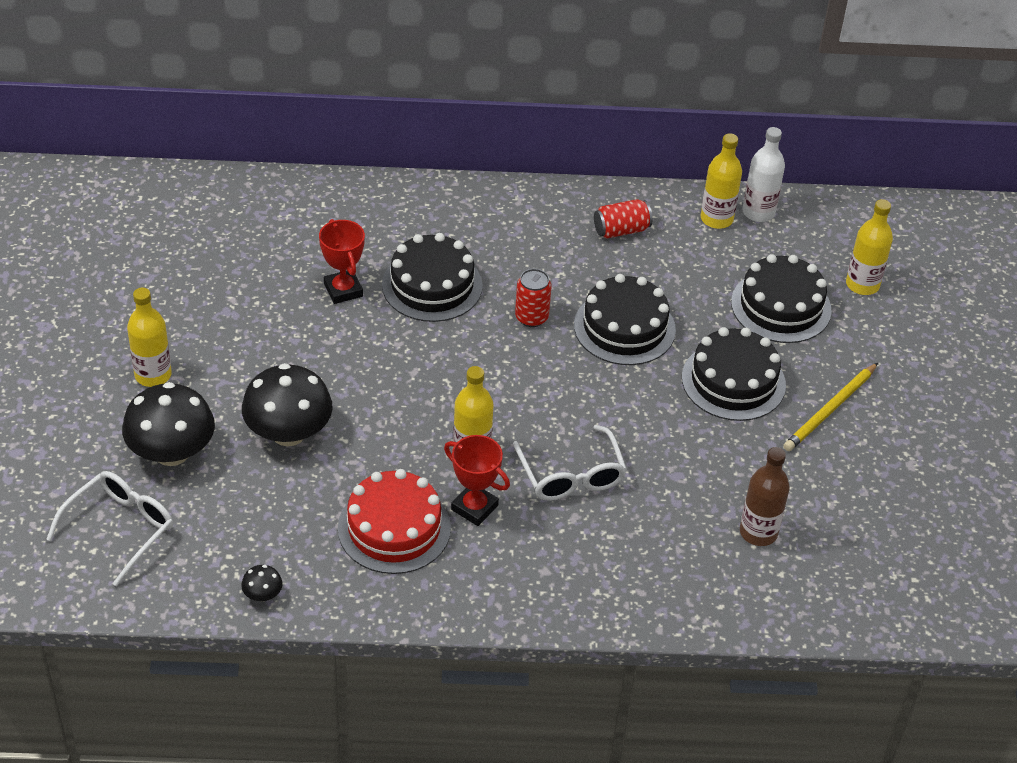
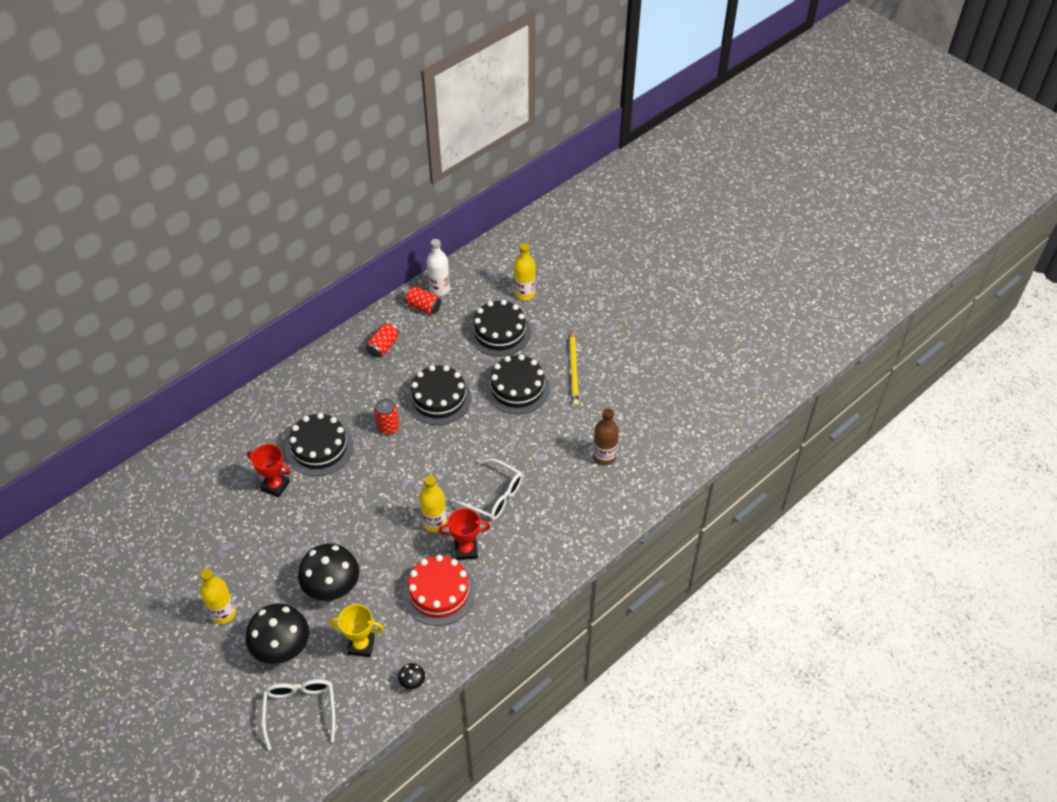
camera: 40 degrees left, 5 degrees up
yellow bottle [701,133,742,229] -> red can [404,286,441,315]
none -> yellow trophy [329,604,384,657]

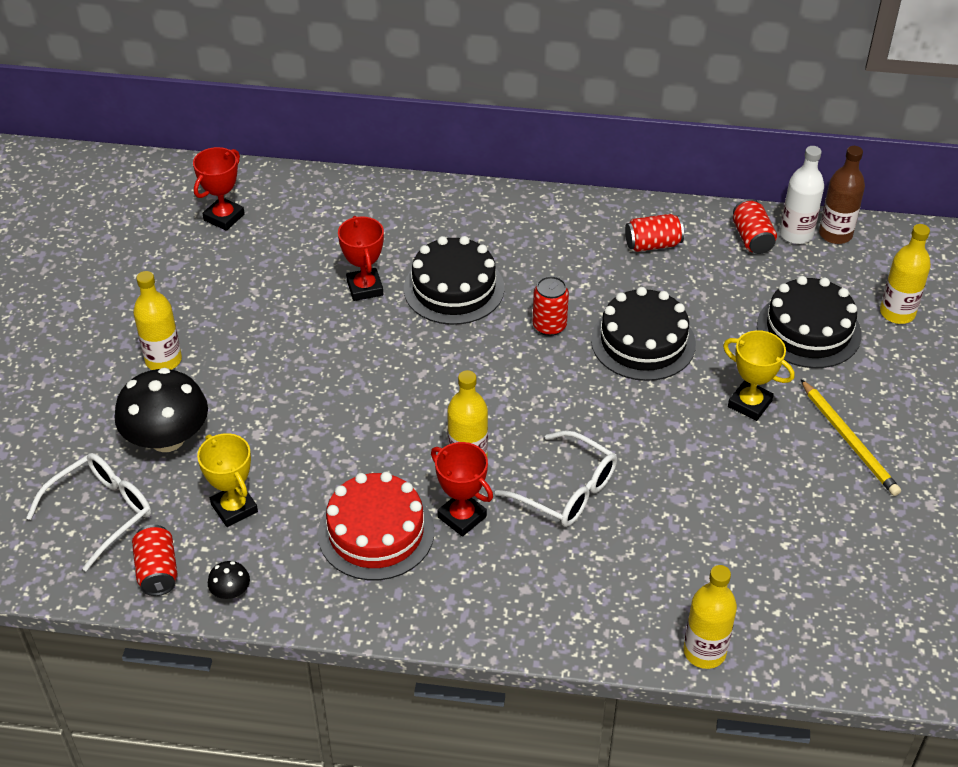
camera: 50 degrees right, 5 degrees down
black mushroom [298,544,359,601] -> none
white glasses [450,458,523,520] -> white glasses turned 45 degrees counterclockwise [495,430,617,527]
black cake [485,354,550,414] -> yellow trophy [723,330,795,421]
yellow pencil [570,330,579,406] -> yellow pencil turned 75 degrees counterclockwise [801,379,901,496]
brown bottle [593,408,619,466] -> brown bottle moved to [819,146,865,244]
none -> red can [132,525,178,596]
none -> red trophy [193,147,245,231]
none -> yellow bottle [684,565,737,669]

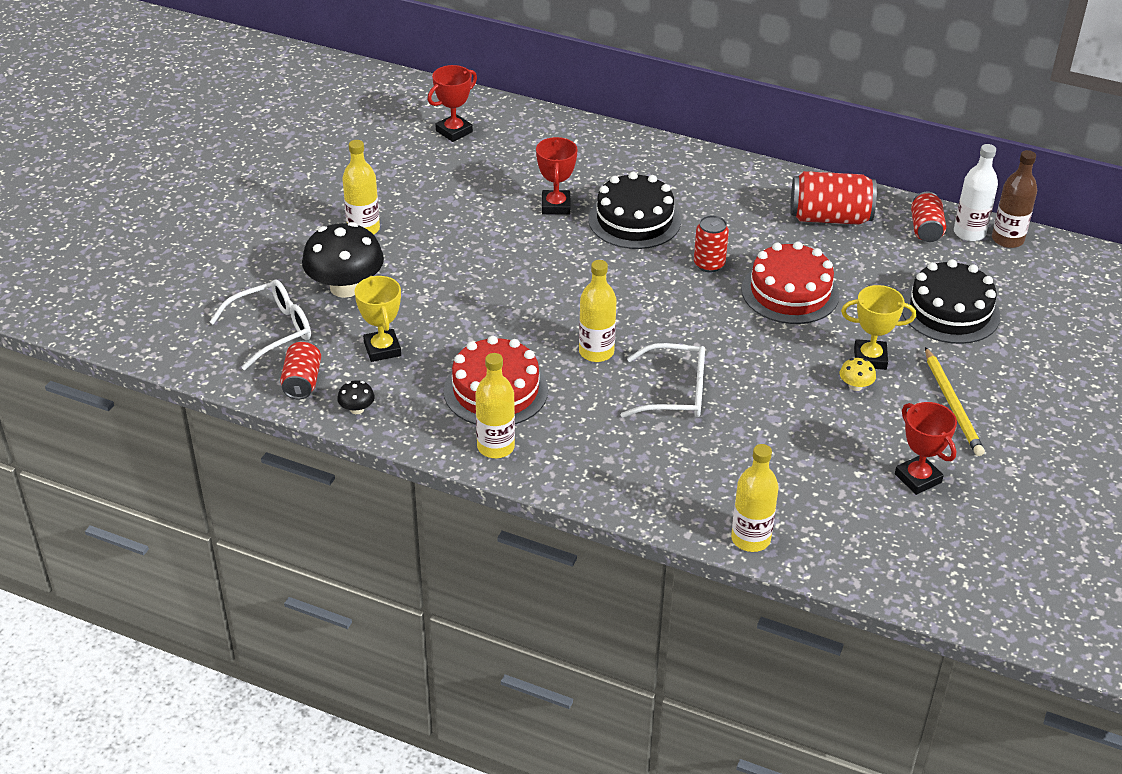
camera: 15 degrees right, 5 degrees down
red trophy [431,442,493,537] -> red trophy moved to [895,402,957,495]
white glasses [495,430,617,527] -> white glasses turned 45 degrees counterclockwise [621,343,705,418]
black cake [591,287,696,381] -> red cake [741,241,840,324]
red can [625,214,684,252] -> red can [790,171,877,225], size x1.60
yellow trophy [723,330,795,421] -> yellow trophy turned 45 degrees counterclockwise [841,285,916,370]
yellow bottle [880,224,931,324] -> yellow bottle moved to [475,353,515,458]
none -> yellow mushroom [839,358,876,391]

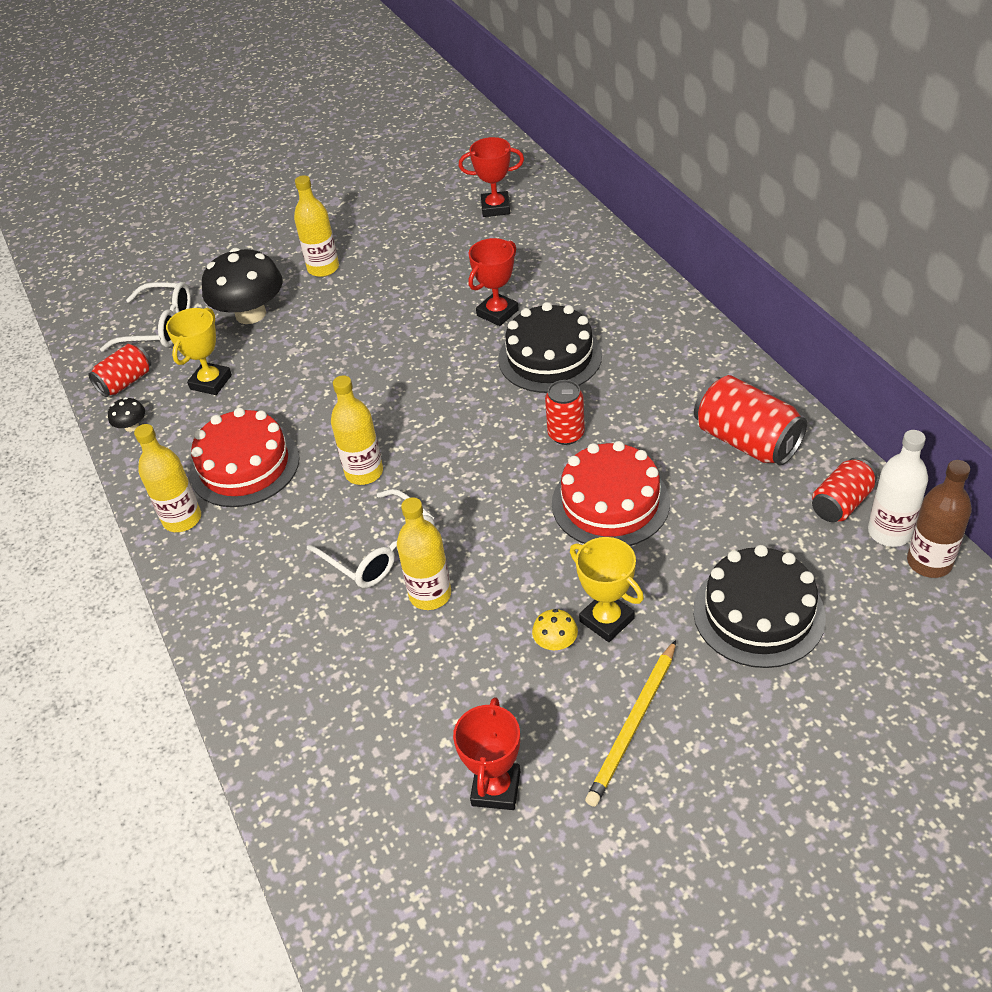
camera: 45 degrees right, 5 degrees up
yellow bottle [731,444,779,552] -> yellow bottle moved to [397,497,451,610]

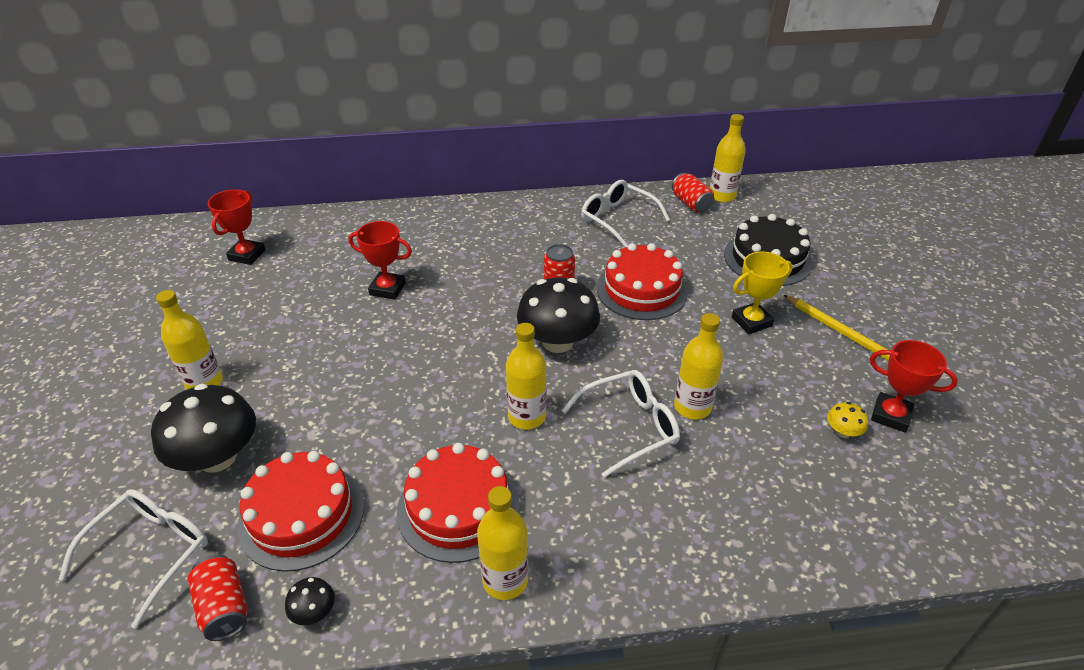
camera: 75 degrees left, 5 degrees down
yellow trophy [166,308,232,395] -> red cake [237,451,364,572]
red trophy [468,238,519,326] -> red trophy turned 45 degrees counterclockwise [349,221,412,300]
black cake [498,302,602,393] -> none
yellow mushroom [532,609,578,650] -> yellow mushroom moved to [827,402,868,438]
red can [694,375,807,466] -> white glasses [581,180,670,247]
white bottle [868,430,928,547] -> yellow bottle [710,114,746,202]
brown bottle [907,460,972,578] -> none
none -> black mushroom [517,277,600,353]

